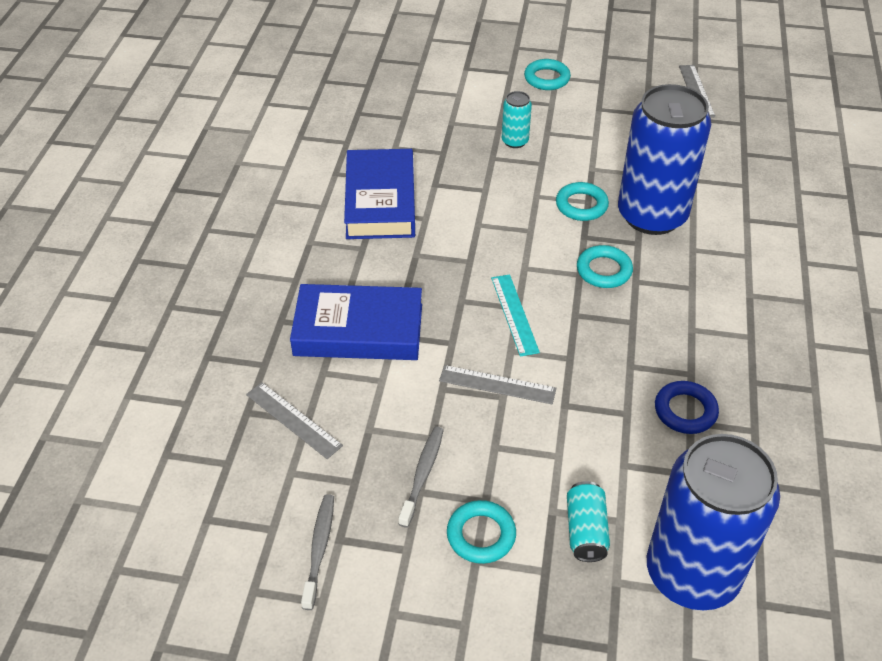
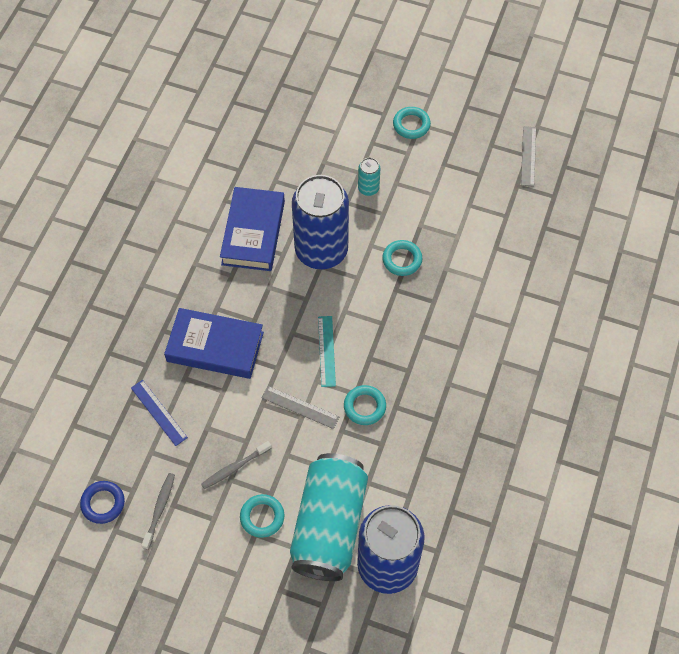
camera: 10 degrees right, 15 degrees up
grey ruler [246,382,343,459] -> blue ruler [131,380,188,446]
grey toothbrush [399,426,444,528] -> grey toothbrush turned 150 degrees counterclockwise [201,441,272,489]
turquoise can [567,481,610,562] -> turquoise can [290,453,368,581], size x2.41
turquoise ring [577,245,633,288] -> turquoise ring moved to [344,385,386,425]
blue can [618,84,711,235] -> blue can moved to [292,175,349,269]
blue ring [655,381,719,434] -> blue ring moved to [80,481,125,524]

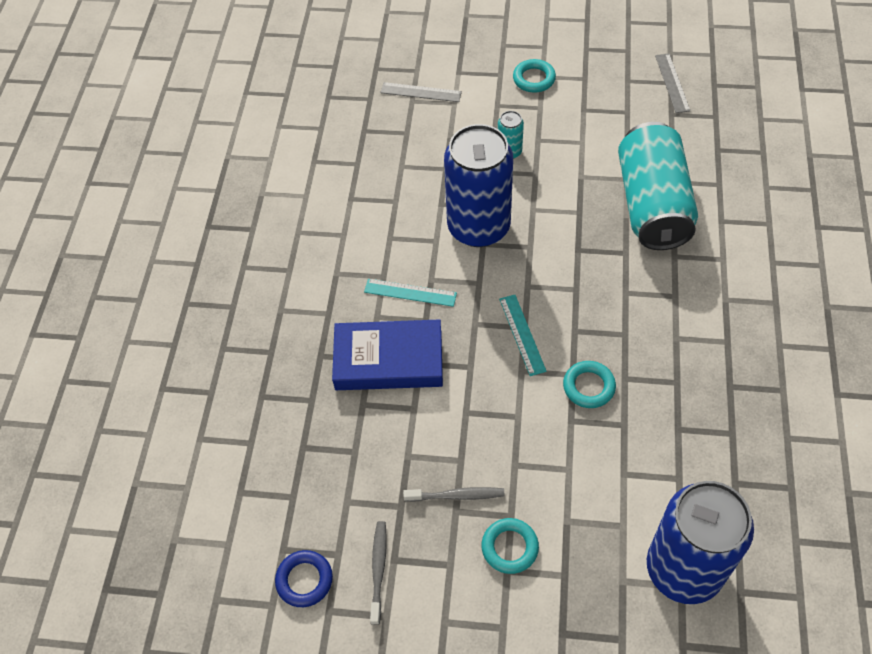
camera: 10 degrees left, 5 degrees down
blue ruler [131,380,188,446] -> none
grey toothbrush [201,441,272,489] -> grey toothbrush turned 135 degrees counterclockwise [403,487,504,502]
blue book [220,187,285,271] -> none
grey ruler [262,386,339,429] -> grey ruler moved to [380,82,462,102]
turquoise can [290,453,368,581] -> turquoise can moved to [618,122,698,250]
turquoise ring [382,240,422,276] -> none
none -> turquoise ruler [364,279,457,307]

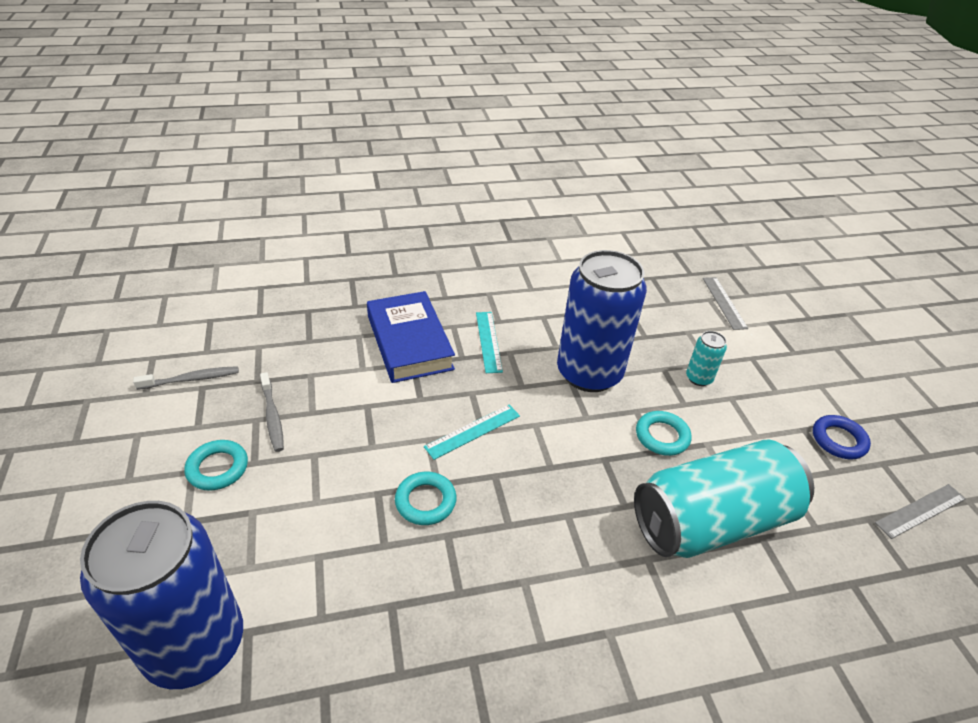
camera: 65 degrees right, 15 degrees down
blue ring [275,550,333,607] -> blue ring moved to [813,415,871,459]
turquoise ring [513,59,556,93] -> turquoise ring moved to [636,411,691,456]

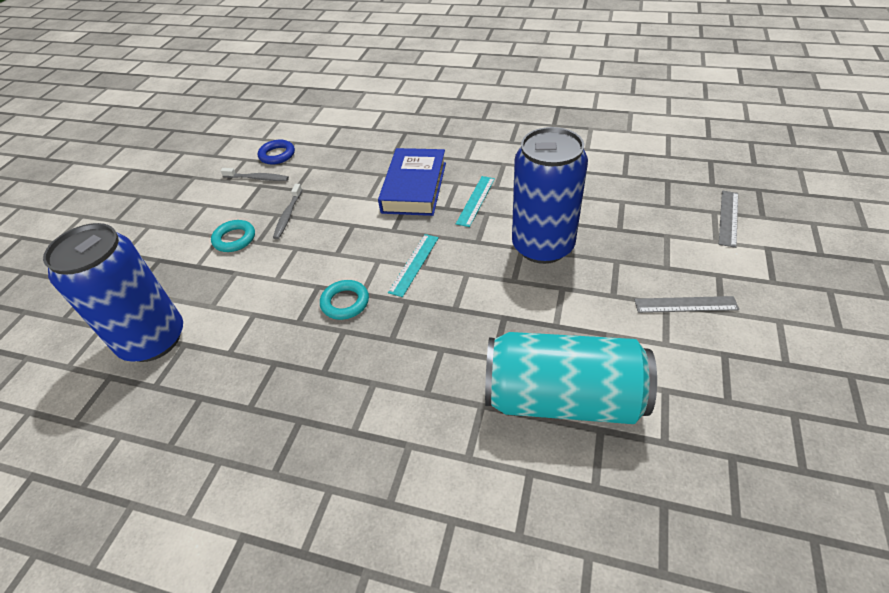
camera: 35 degrees right, 5 degrees up
turquoise ruler [424,405,520,460] -> turquoise ruler turned 60 degrees counterclockwise [388,234,439,297]
turquoise ring [636,411,691,456] -> none
turquoise can [686,331,727,386] -> none
blue ring [813,415,871,459] -> blue ring moved to [258,140,295,165]
grey ruler [875,484,966,539] -> grey ruler moved to [634,296,739,313]

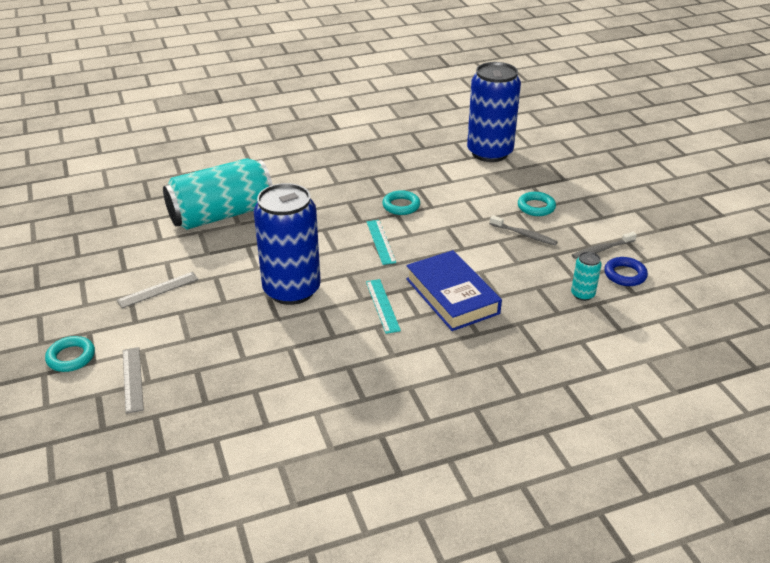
camera: 140 degrees right, 10 degrees down
grey toothbrush [273,184,302,239] -> grey toothbrush turned 150 degrees clockwise [490,215,558,246]
none -> turquoise ring [45,336,95,372]
none -> turquoise can [571,252,602,301]

